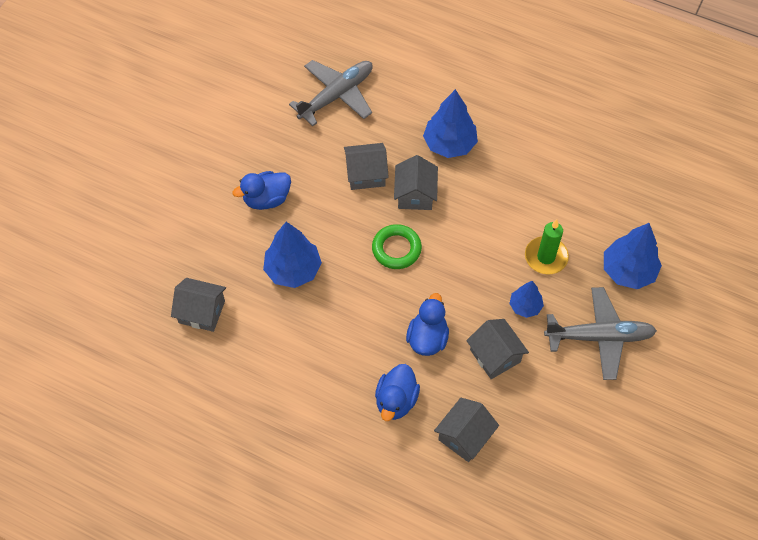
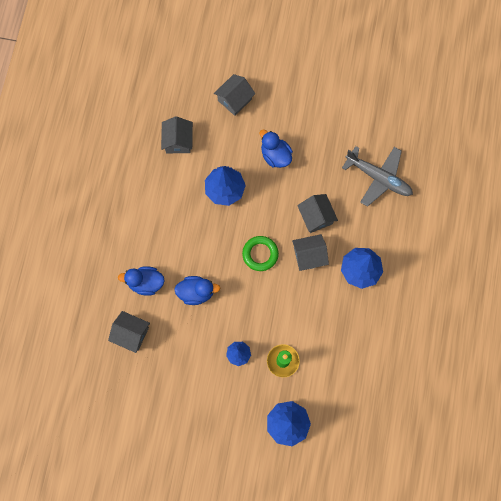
camera: 75 degrees right, 15 degrees up
grey house [466,319,529,379] -> grey house moved to [214,74,256,116]
grey plane [544,287,657,380] -> none

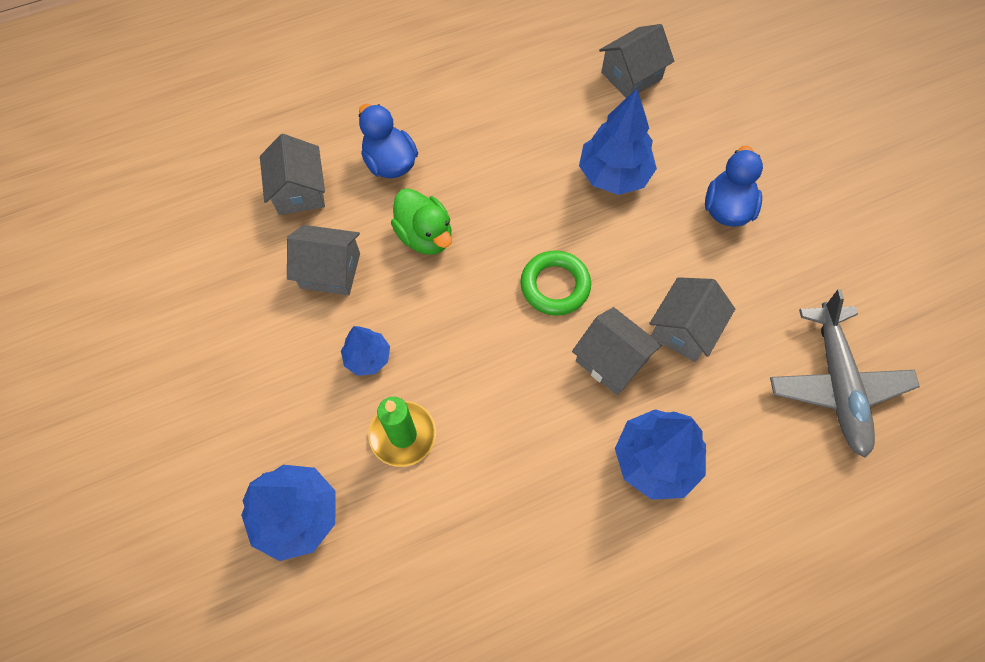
camera: 55 degrees right, 10 degrees down
blue duck [174,276,220,305] -> green duck [391,188,452,255]
grey house [214,74,256,116] -> grey house moved to [287,225,360,295]

